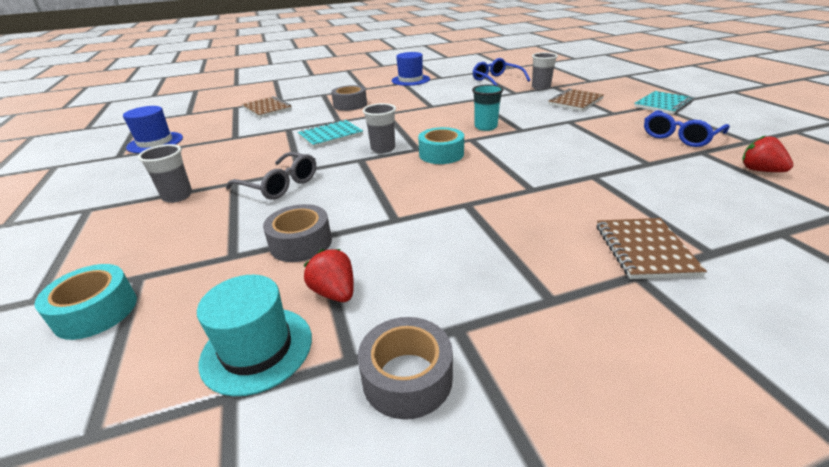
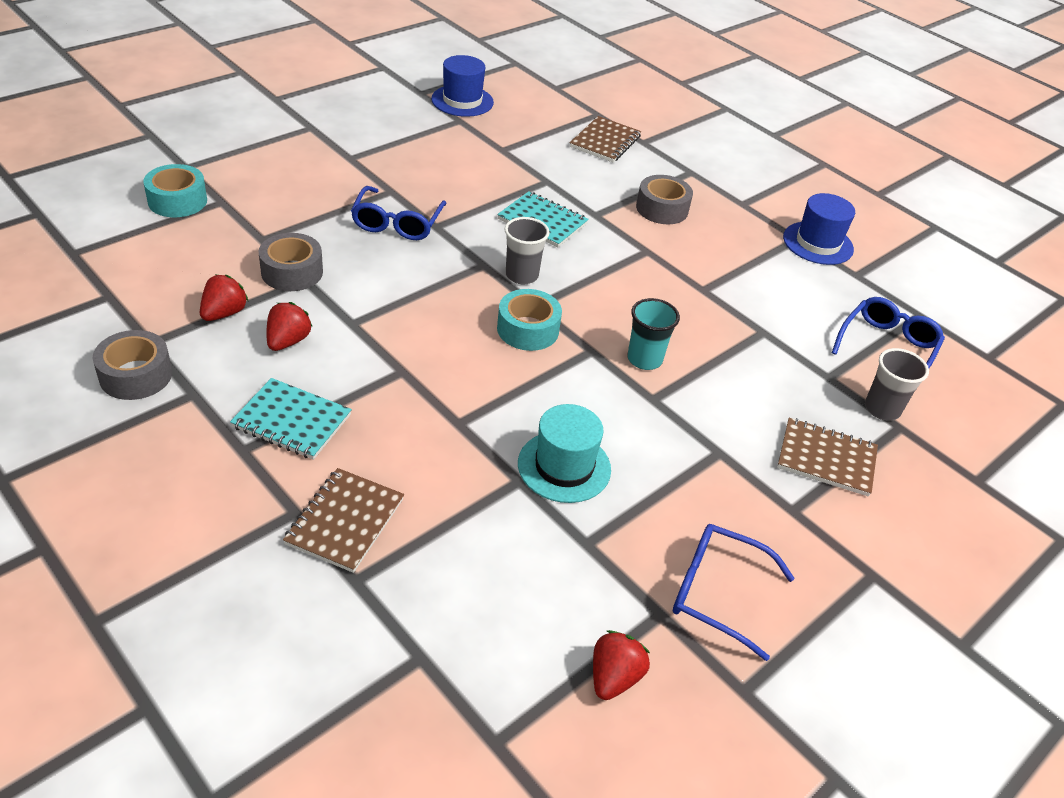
camera: 60 degrees right, 10 degrees up
grey cup [138,144,192,203] -> none
turquoise hat [197,275,312,396] -> turquoise hat moved to [518,404,611,503]
grey glasses [226,152,316,200] -> blue glasses [351,186,446,240]
brown notebook [597,218,707,279] -> brown notebook turned 45 degrees counterclockwise [283,468,404,573]
turquoise notebook [634,91,694,114] -> turquoise notebook moved to [230,378,352,460]
none -> red strawberry [267,302,313,351]

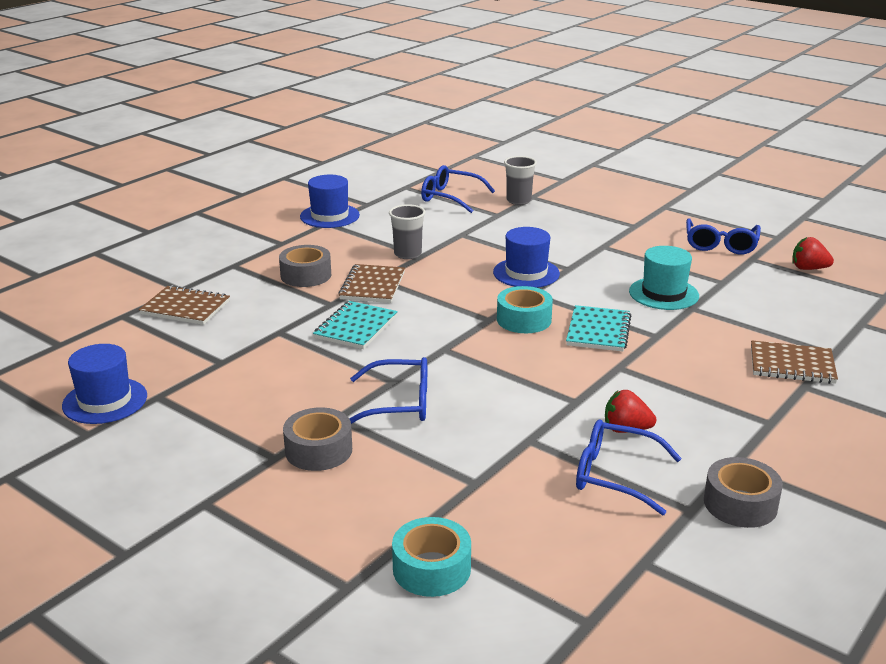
camera: 95 degrees left, 15 degrees down
red strawberry [200,275,248,321] -> blue glasses [576,419,682,515]
turquoise notebook [230,378,352,460] -> turquoise notebook moved to [566,305,631,351]
grey tape [259,233,323,291] -> grey tape moved to [283,407,352,471]
grey cup [504,217,550,285] -> grey cup moved to [389,204,426,259]
turquoise cup [628,298,680,370] -> blue hat [493,227,560,288]
brown notebook [777,418,878,497] -> brown notebook moved to [338,264,405,303]

